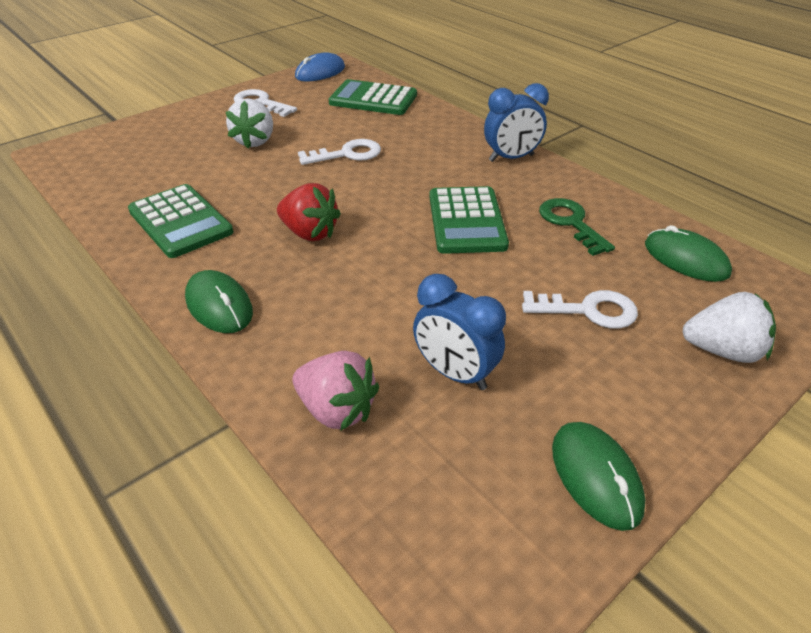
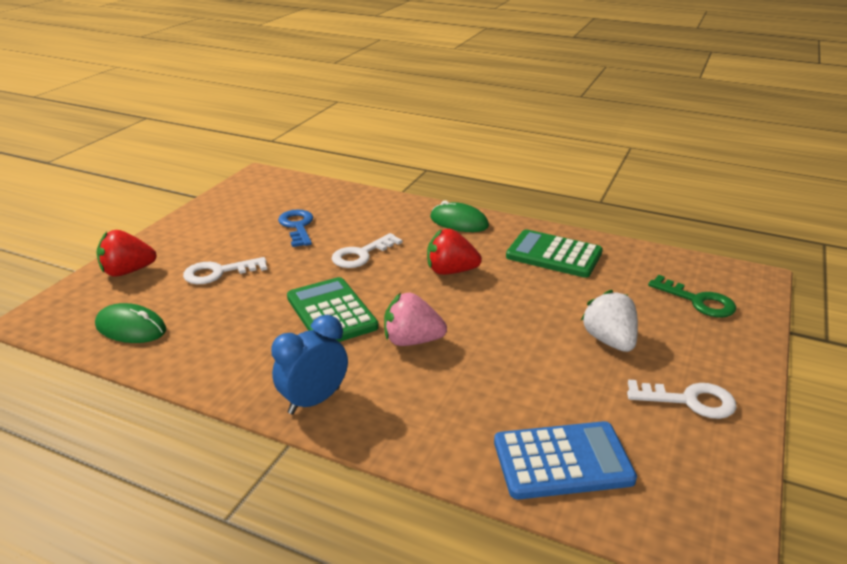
camera: 155 degrees right, 10 degrees down
pink strawberry [293,351,379,431] -> pink strawberry moved to [384,293,447,346]
blue mouse [295,52,345,82] -> none
white key [298,139,381,165] -> white key moved to [331,233,403,268]
green calculator [329,79,417,115] -> blue calculator [494,421,637,499]
blue clock [413,274,506,390] -> blue key [278,209,313,247]
green key [539,198,615,256] -> green key moved to [648,275,736,318]
green mouse [552,422,645,531] -> none
white strawberry [683,292,776,363] -> red strawberry [96,230,157,277]

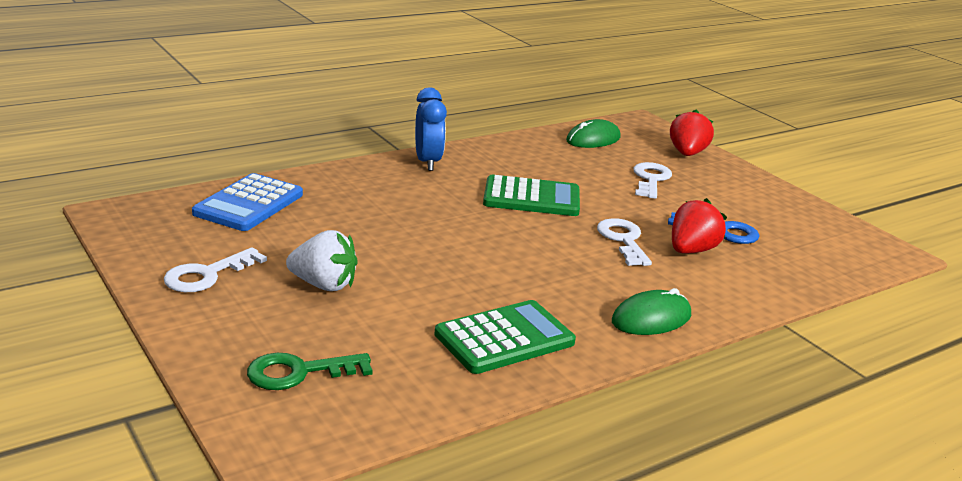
camera: 120 degrees right, 5 degrees down
pink strawberry [384,293,447,346] -> none
red strawberry [427,229,482,275] -> red strawberry moved to [672,198,727,254]

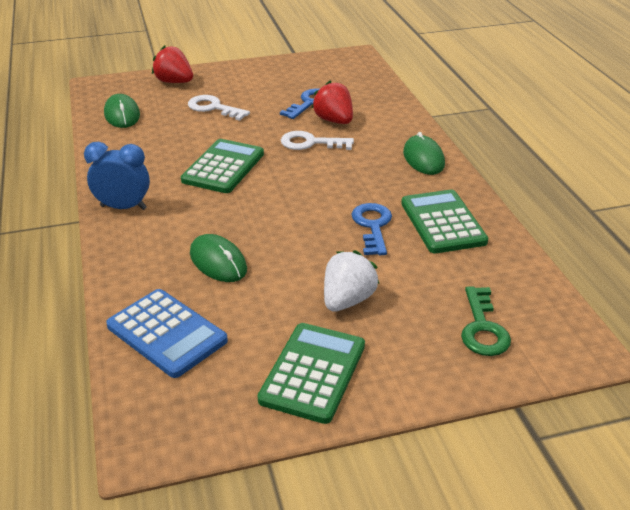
camera: 70 degrees left, 10 degrees up
white key [164,247,267,292] -> green calculator [258,323,365,424]
none -> green mouse [190,234,247,282]
none -> blue key [351,203,392,255]

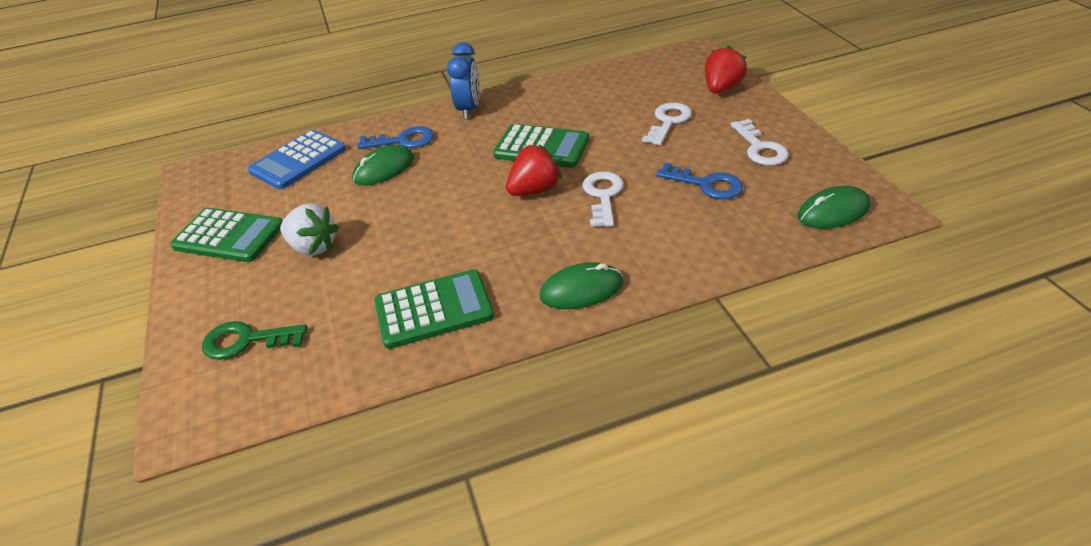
camera: 90 degrees right, 5 degrees up
green mouse [104,94,140,128] -> green mouse moved to [798,186,871,229]
red strawberry [312,81,353,124] -> red strawberry moved to [506,145,562,196]
blue key [351,203,392,255] -> blue key moved to [358,126,434,149]
none -> white key [731,119,789,166]

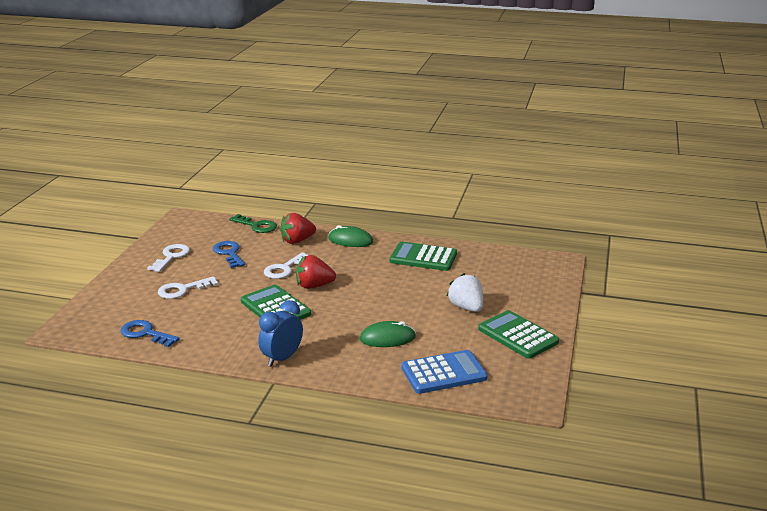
camera: 150 degrees left, 15 degrees down
green key [202,321,307,360] -> green key moved to [230,214,277,233]
blue key [358,126,434,149] -> blue key moved to [121,320,180,347]
red strawberry [705,45,747,93] -> red strawberry moved to [280,213,316,244]
green mouse [798,186,871,229] -> none

